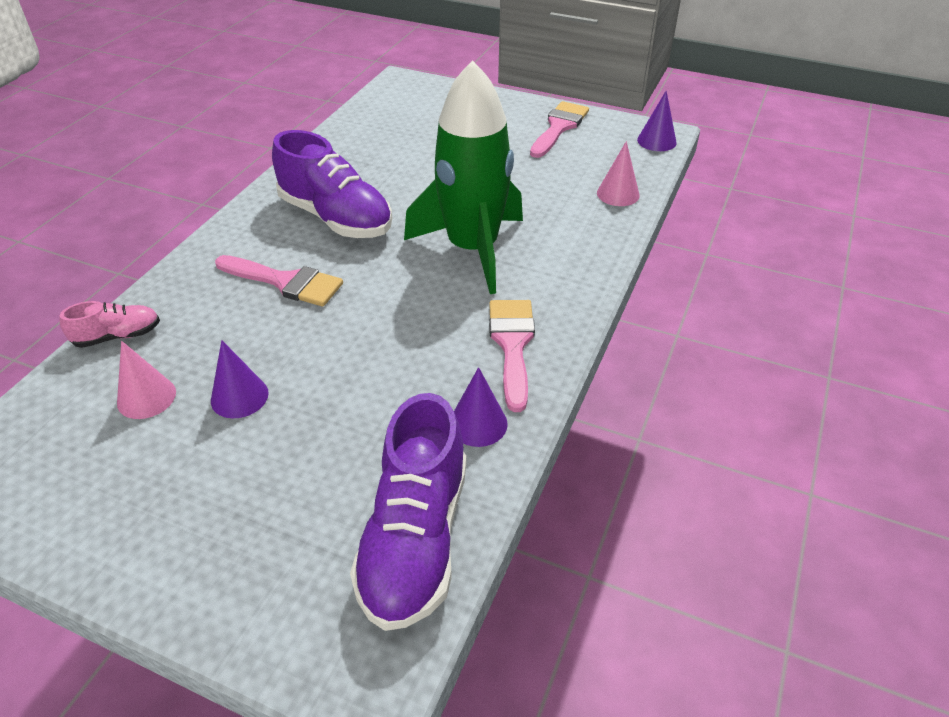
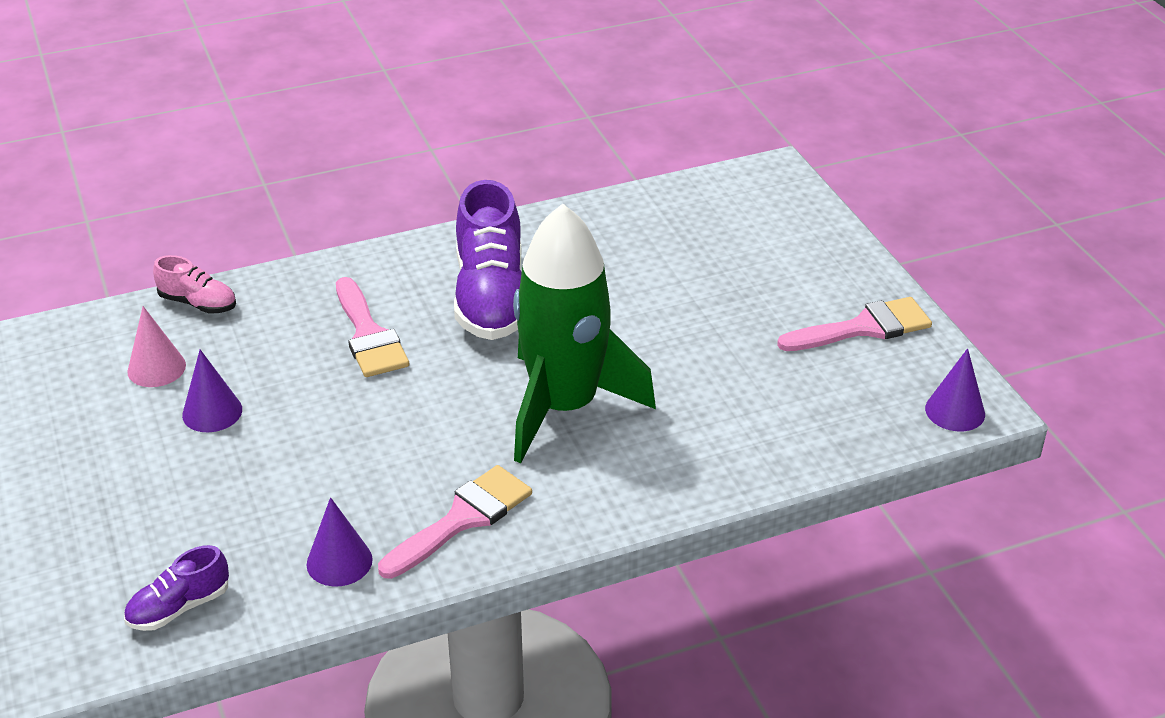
camera: 45 degrees right, 5 degrees down
purple shoe [350,393,466,631] -> purple shoe [124,545,229,631], size x0.50
pink cone [597,141,640,206] -> none

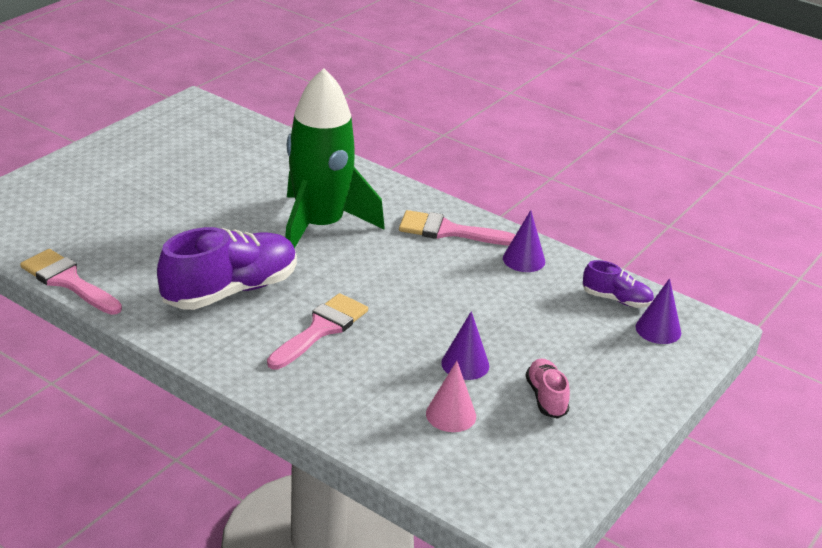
camera: 125 degrees left, 5 degrees down
pink shoe [153,255,236,314] -> pink shoe moved to [526,359,570,419]
pink brush [777,297,932,351] -> pink brush moved to [20,249,122,315]
purple cone [925,348,985,432] -> purple cone moved to [635,278,681,344]

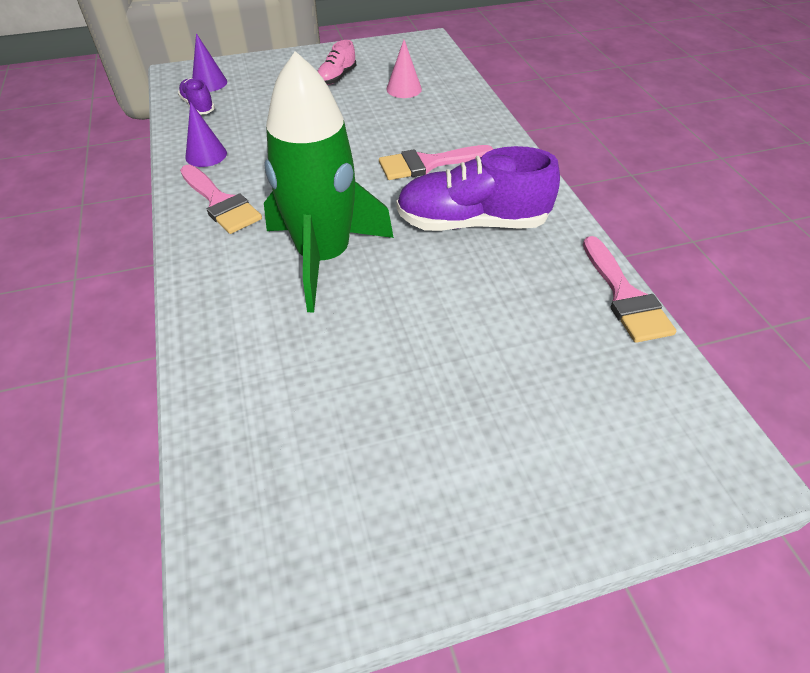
camera: 140 degrees left, 15 degrees up
purple cone [441,311,489,380] -> none

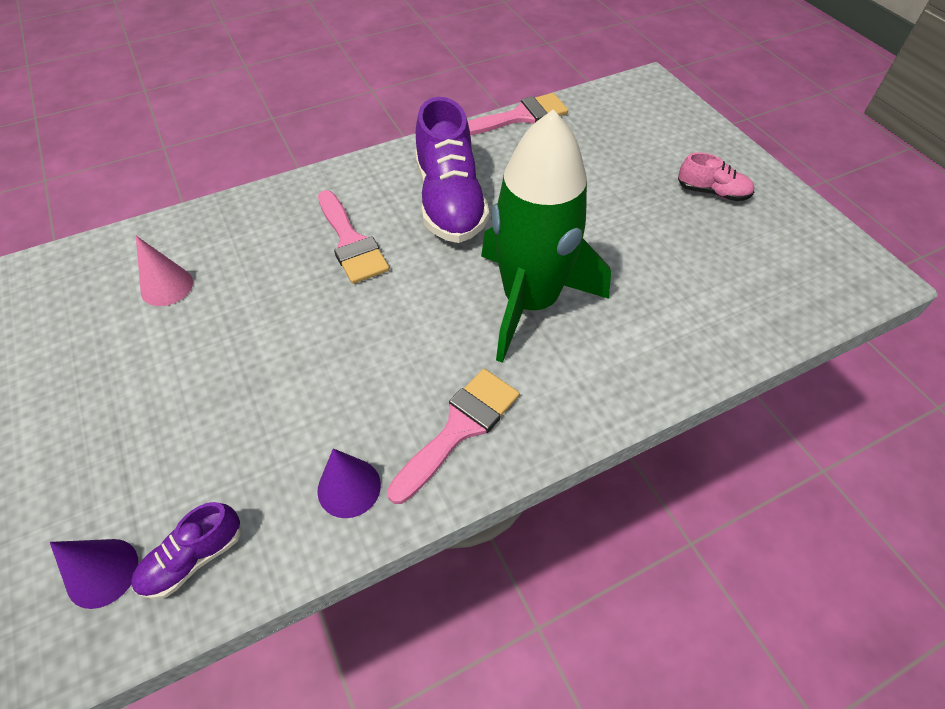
camera: 100 degrees left, 5 degrees up
pink shoe [317,40,356,85] -> pink shoe moved to [678,153,754,201]

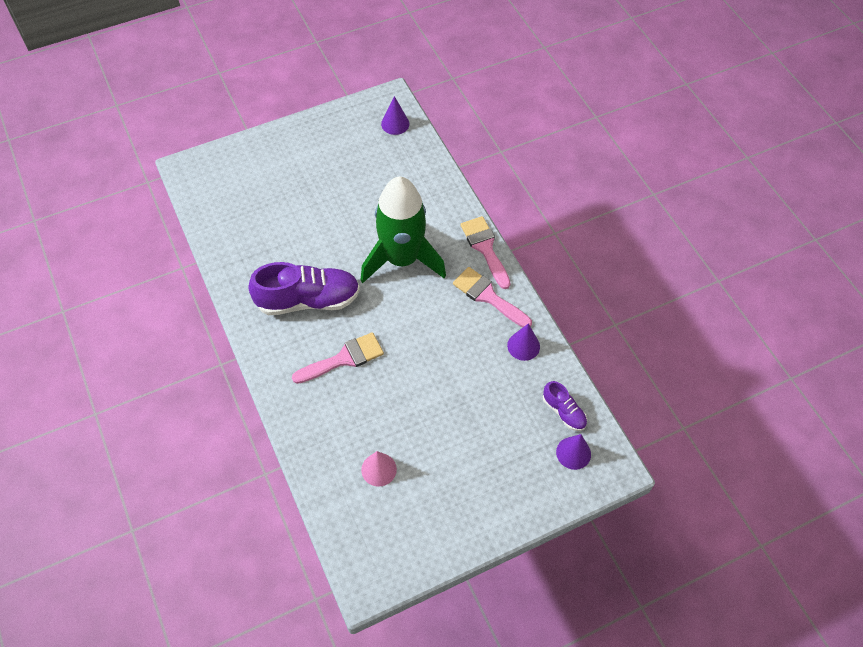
camera: 90 degrees left, 5 degrees up
pink brush [468,93,568,135] -> pink brush moved to [460,216,511,289]
pink shoe [678,153,754,201] -> none
none -> purple cone [381,96,409,135]

